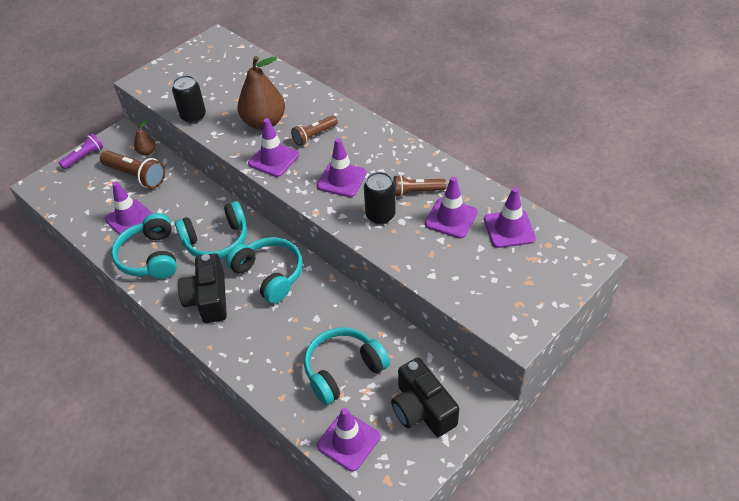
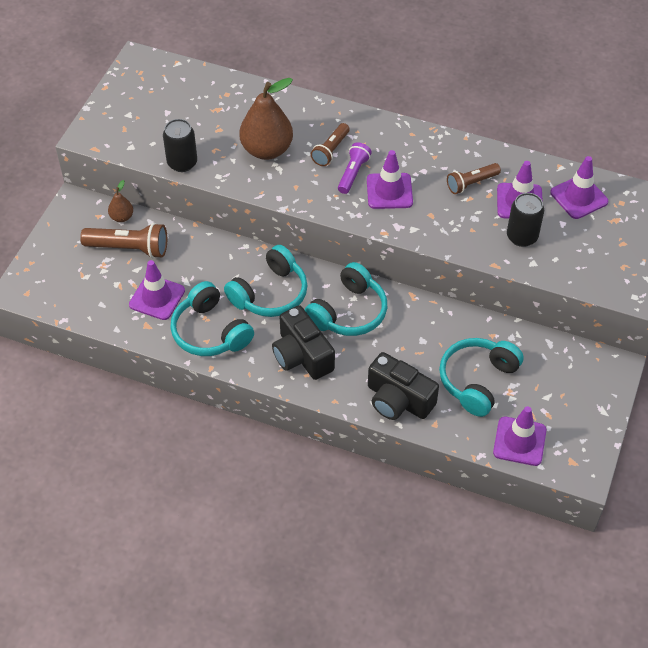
camera: 25 degrees left, 5 degrees up
purple flashlight [59,133,103,170] -> purple flashlight moved to [338,142,372,194]
turquoise headphones [226,237,303,304] -> turquoise headphones turned 105 degrees clockwise [305,262,387,336]
purple traffic cone [248,118,299,177] -> none
black can [364,172,396,224] -> black can moved to [507,193,544,247]
black camera [391,357,459,437] -> black camera moved to [368,352,439,420]

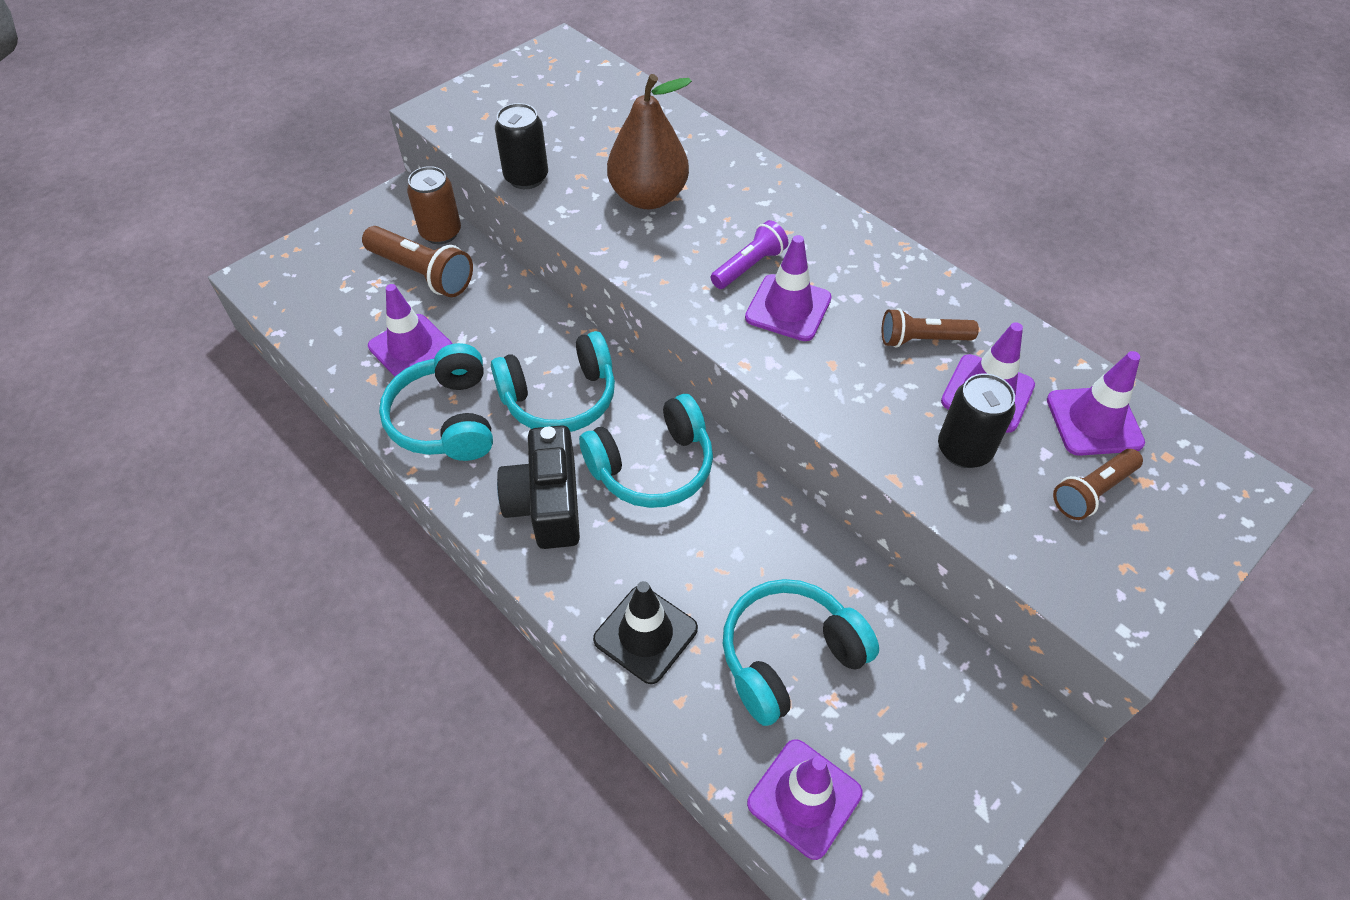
camera: 25 degrees right, 0 degrees up
brown pear [108,180,133,222] -> brown can [407,166,461,244]
brown flashlight [311,123,350,166] -> brown flashlight moved to [1053,449,1143,520]
black camera [368,352,439,420] -> black traffic cone [593,581,698,684]

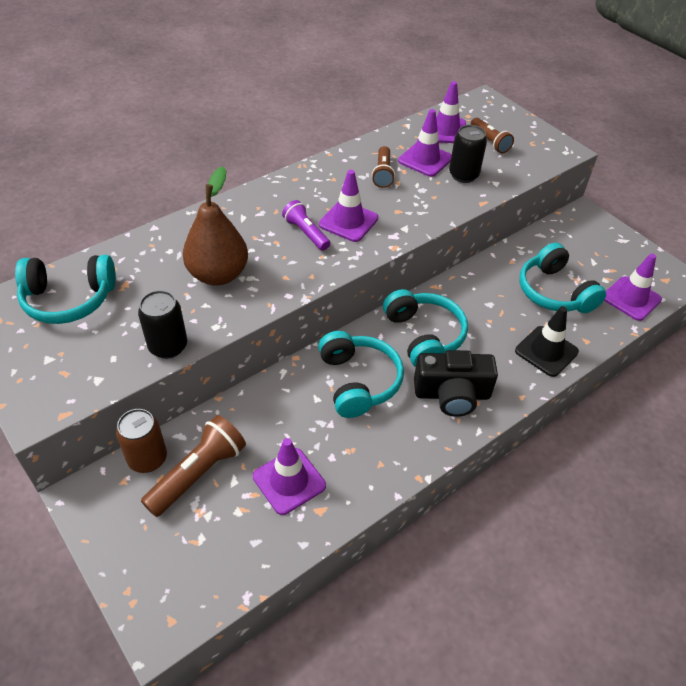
camera: 85 degrees left, 5 degrees down
turquoise headphones [379,343,493,461] -> turquoise headphones moved to [15,255,116,324]

